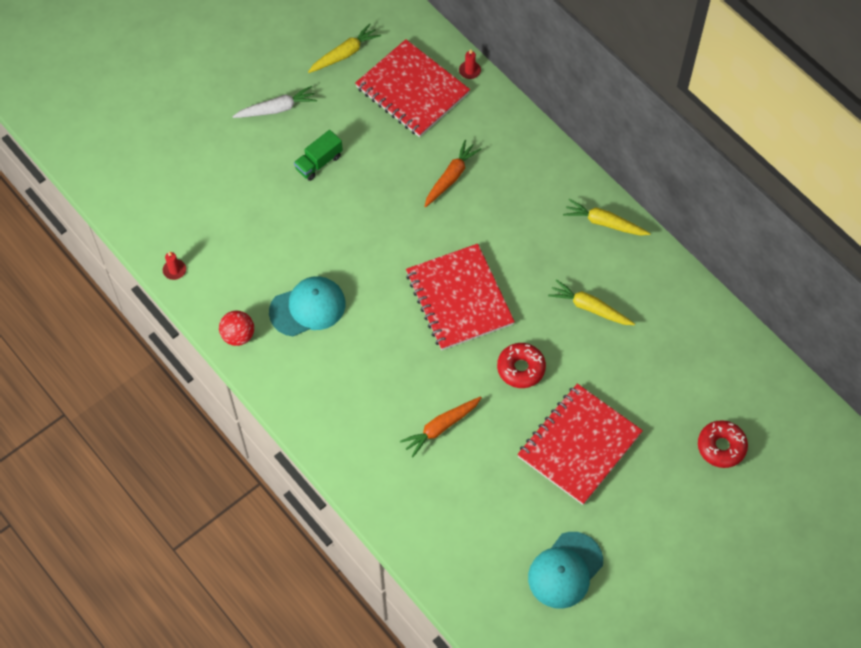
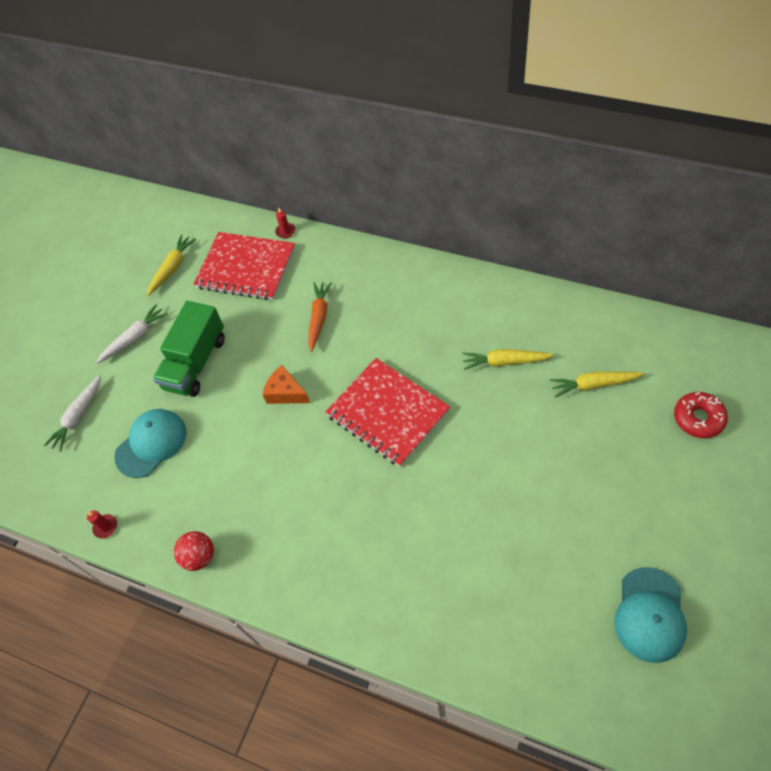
camera: 20 degrees left, 5 degrees down
turquoise cap [269,276,345,336] -> turquoise cap moved to [114,409,187,478]
green truck [294,130,343,181] -> green truck [153,301,225,397], size x1.77
orange carrot [400,396,482,457] -> none
red donut [497,343,546,388] -> none
red notebook [517,383,643,505] -> none
yellow carrot [563,199,651,236] -> yellow carrot moved to [550,371,644,398]
none -> white carrot [44,375,101,452]
none -> orange cheese [263,365,310,404]

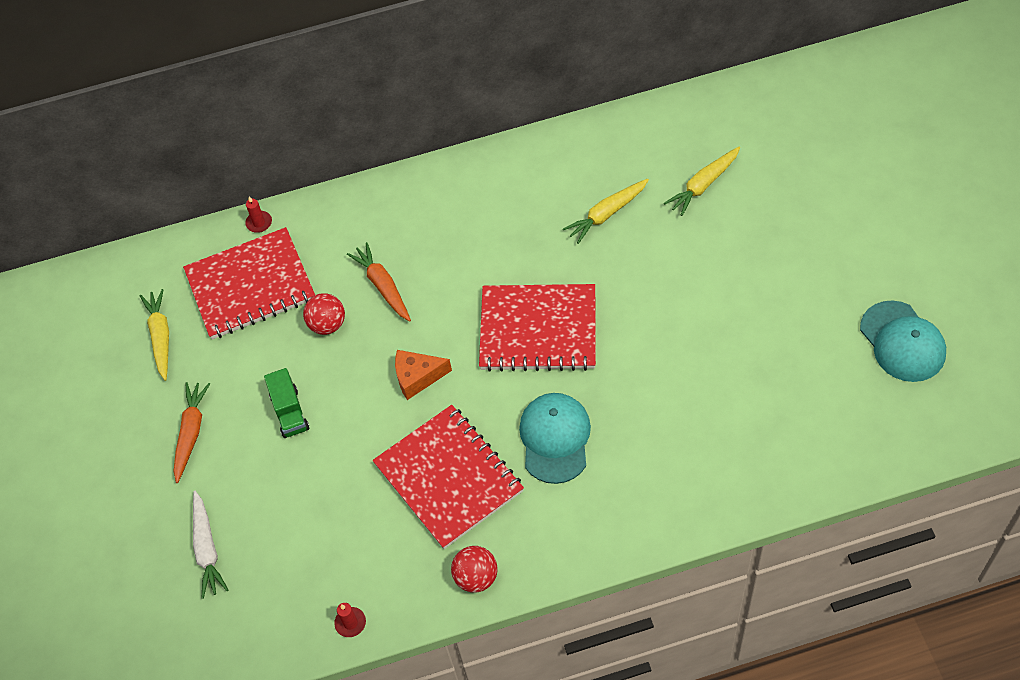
camera: 40 degrees left, 0 degrees up
white carrot [96,304,168,364] -> orange carrot [173,382,210,483]
turquoise cap [114,409,187,478] -> turquoise cap moved to [519,393,591,484]
green truck [153,301,225,397] -> green truck [264,368,309,438], size x0.56
red donut [674,392,728,438] -> none
none -> red ball [303,293,345,335]
none -> red notebook [373,405,524,549]

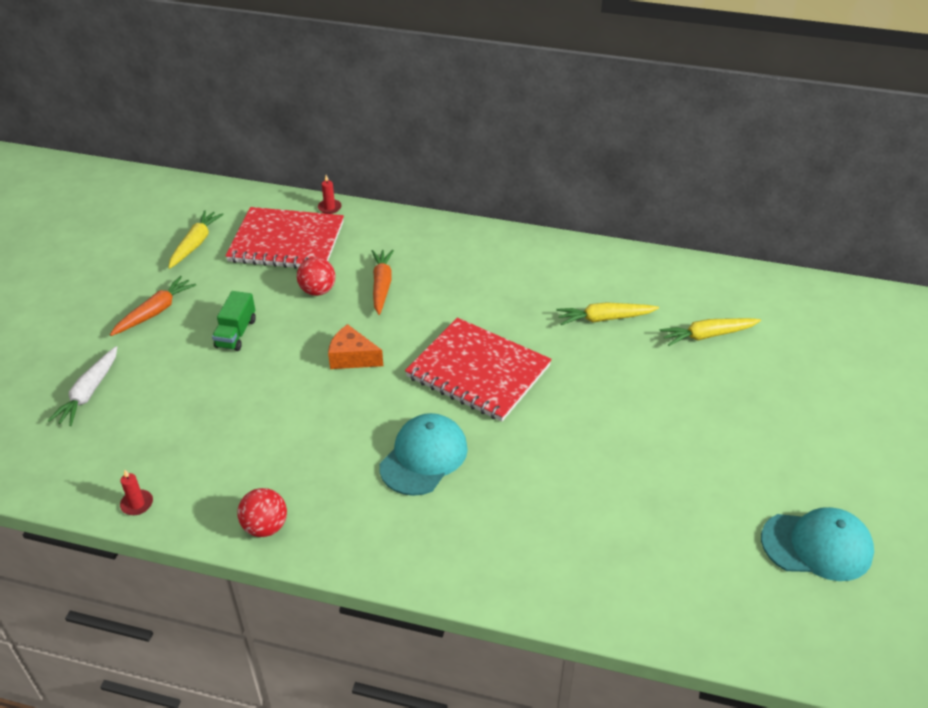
camera: 25 degrees right, 15 degrees down
red notebook [373,405,524,549] -> none
turquoise cap [860,300,946,382] -> turquoise cap turned 90 degrees counterclockwise [761,507,874,581]

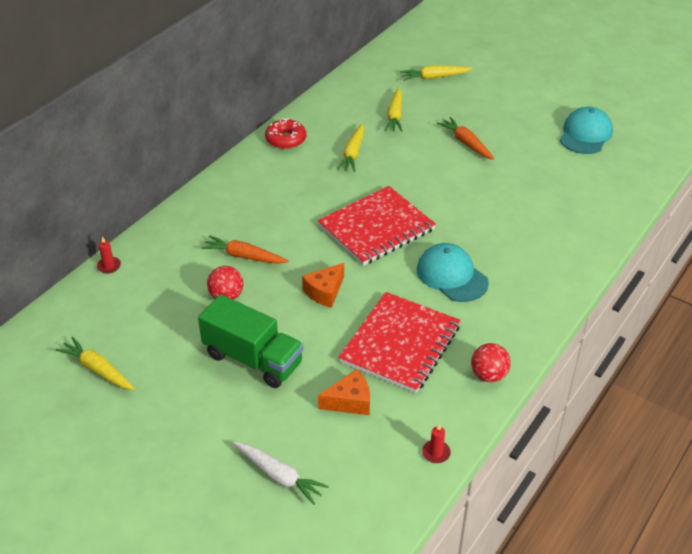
camera: 70 degrees left, 0 degrees up
orange carrot [110,276,196,336] -> orange carrot moved to [437,117,495,160]
green truck [212,291,256,351] -> green truck [198,294,304,388], size x1.77
red notebook [225,207,344,269] -> red notebook moved to [338,292,461,393]
none -> red donut [265,118,306,149]
none -> orange cheese [318,369,370,415]
none -> yellow carrot [400,65,473,81]

